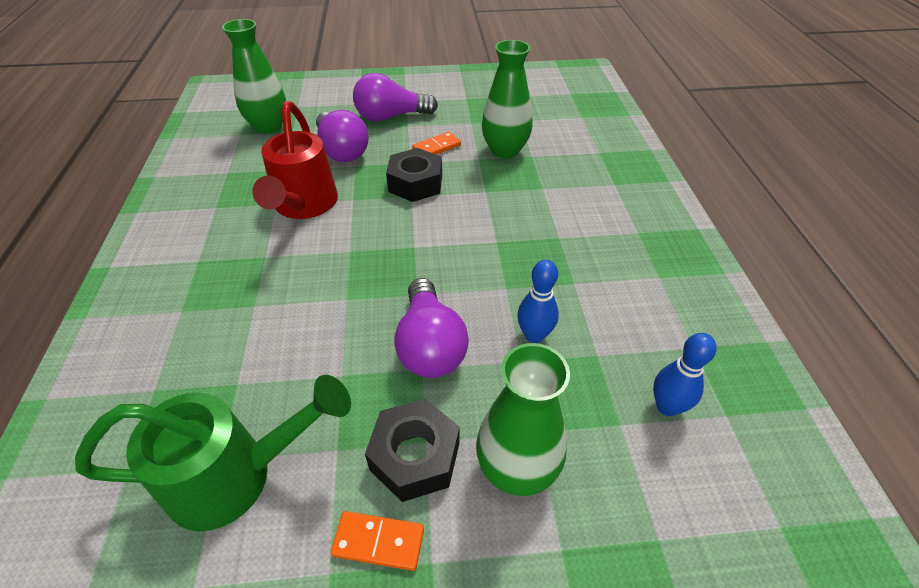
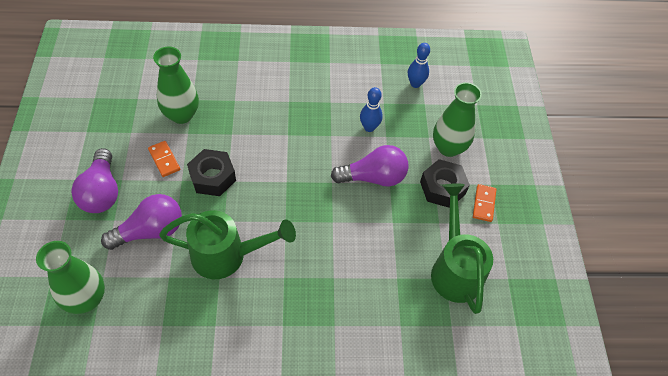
camera: 90 degrees left, 10 degrees up
red watering can [252,101,338,219] -> green watering can [159,210,296,279]

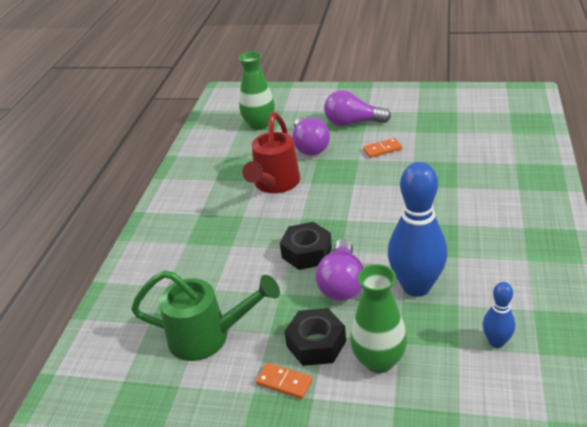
camera: 110 degrees right, 20 degrees down
green vase [153,47,199,124] -> none
green watering can [159,210,296,279] -> red watering can [242,112,300,193]
black nut [187,149,236,196] -> black nut moved to [280,222,332,270]
blue bowling pin [360,87,383,132] -> blue bowling pin [388,162,448,297], size x2.03

